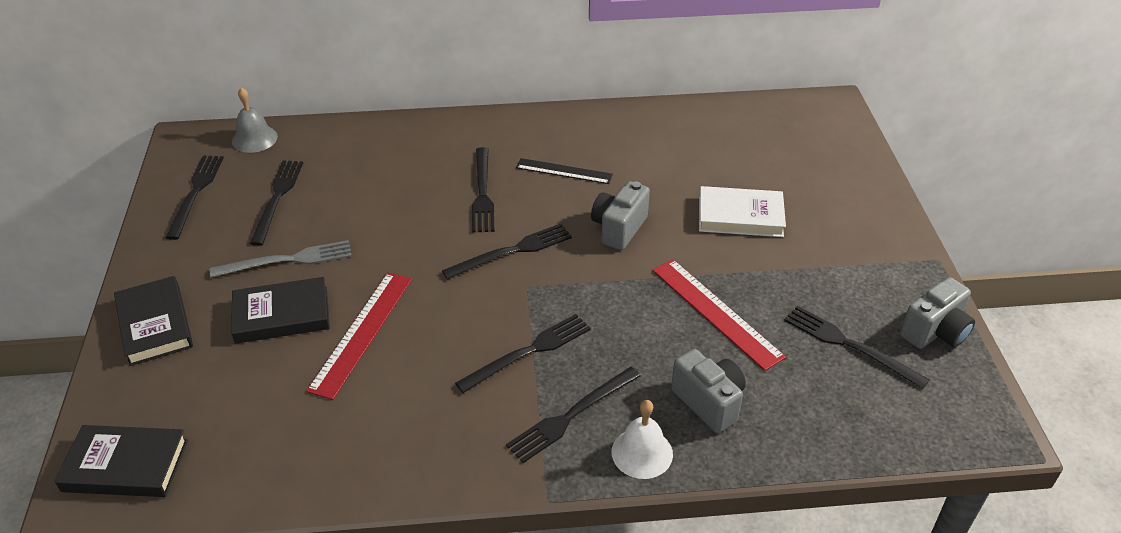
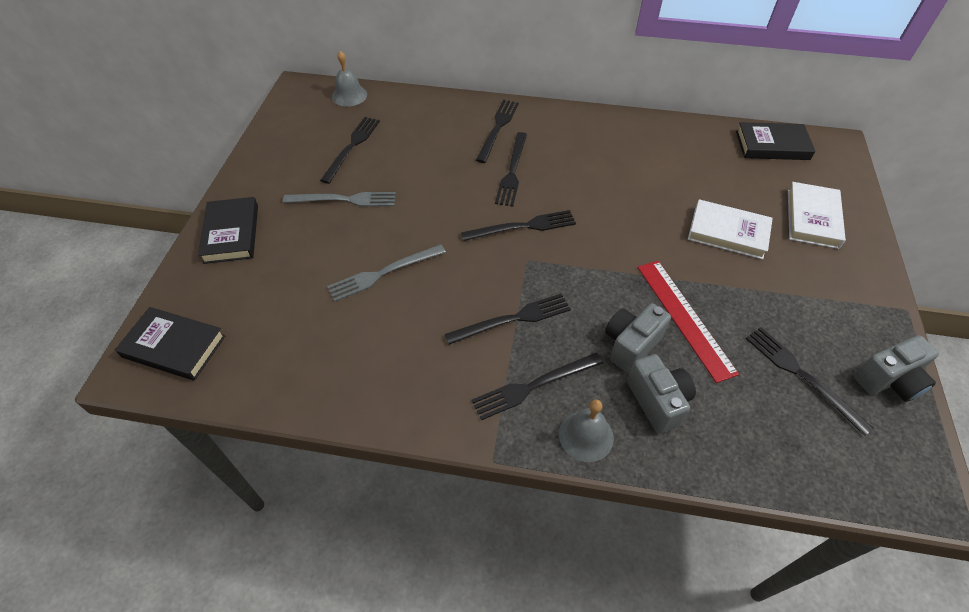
camera: 15 degrees right, 10 degrees up
black fork [165,156,224,240] -> black fork moved to [476,100,519,163]
black book [231,277,330,344] -> black book moved to [736,122,815,160]
red ruler [306,272,412,400] -> grey fork [327,244,446,302]
black ruler [516,158,613,184] -> none
grey camera [591,181,650,250] -> grey camera moved to [605,303,671,373]
white bell [612,400,673,479] -> grey bell [559,400,614,462]
none -> white book [788,182,846,249]

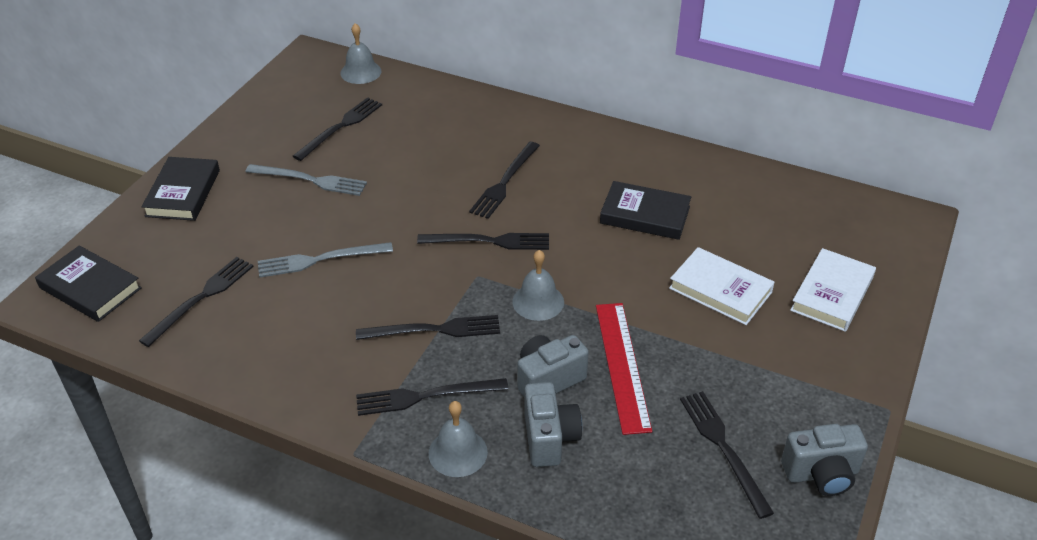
camera: 15 degrees right, 10 degrees down
black fork [476,100,519,163] -> black fork moved to [139,257,254,347]
black book [736,122,815,160] -> black book moved to [600,181,691,240]
none -> grey bell [512,250,564,321]

